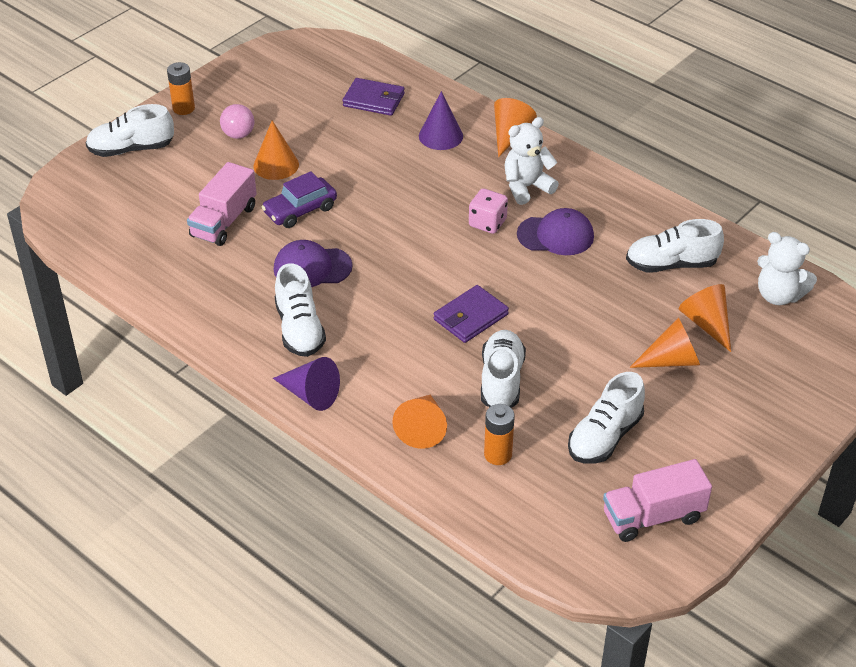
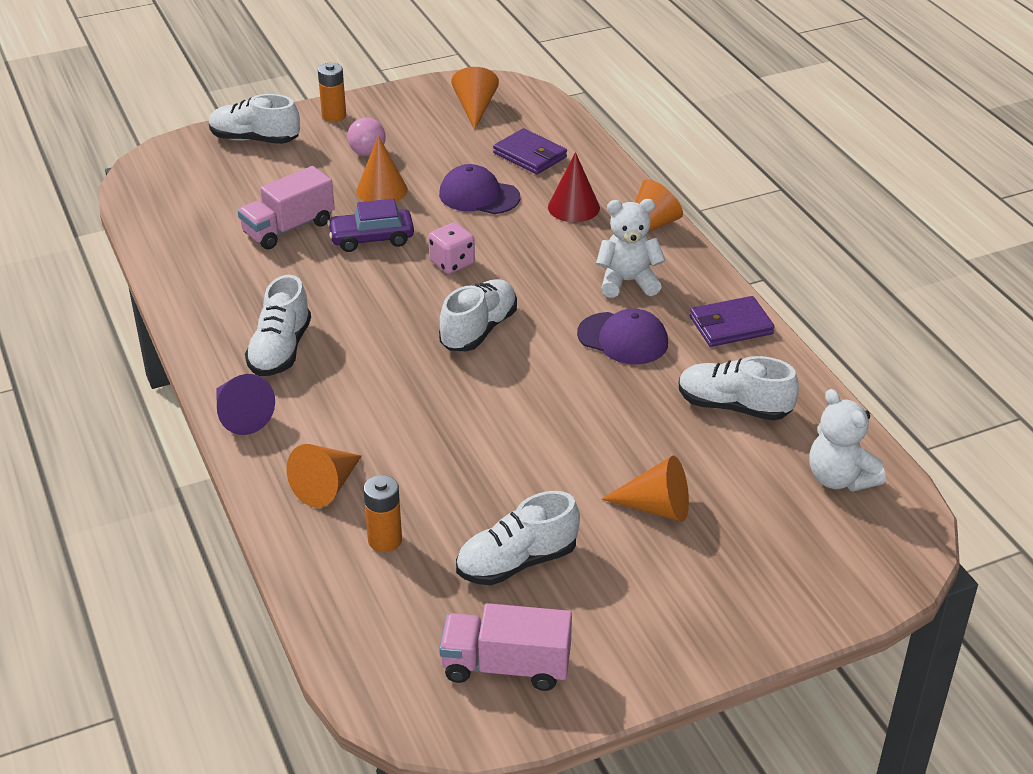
camera: 25 degrees right, 5 degrees down
purple cap [274,240,353,287] -> purple cap moved to [439,164,520,214]
purple cone [419,91,463,150] -> red cone [548,152,600,222]
purple wallet [434,285,509,343] -> purple wallet moved to [690,296,775,347]
pink dice [469,189,508,234] -> pink dice moved to [428,222,475,274]
white shoe [481,330,526,408] -> white shoe moved to [439,279,517,351]
orange cone [679,284,731,352] -> orange cone moved to [451,67,499,130]

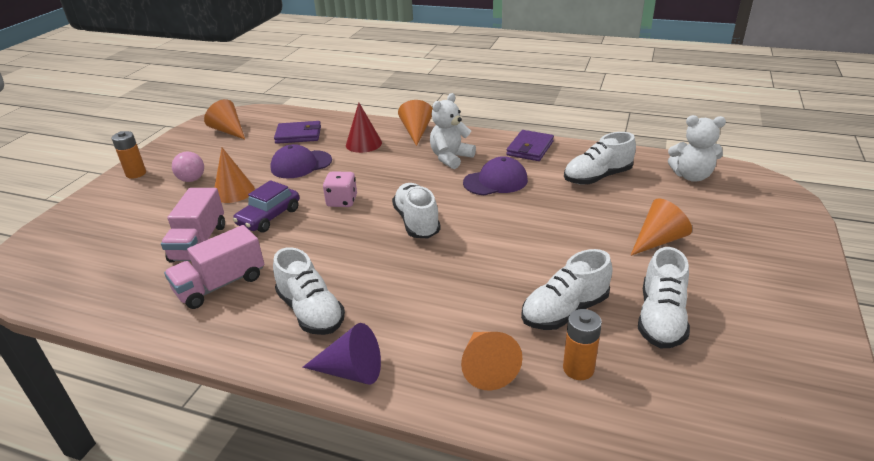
camera: 45 degrees left, 5 degrees down
white shoe [209,94,300,144] -> white shoe moved to [521,249,613,330]
pink truck [439,603,572,691] -> pink truck moved to [164,225,264,309]

